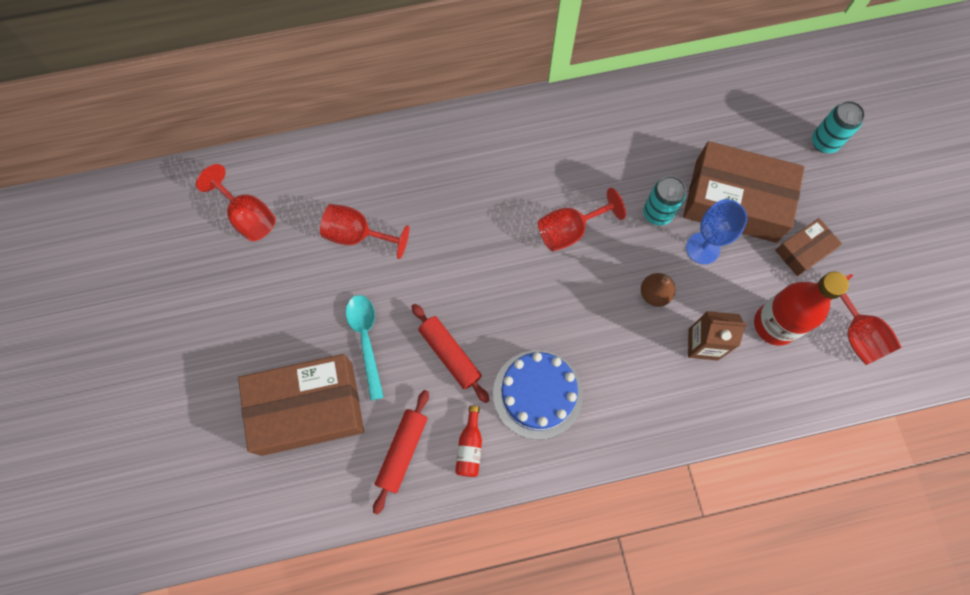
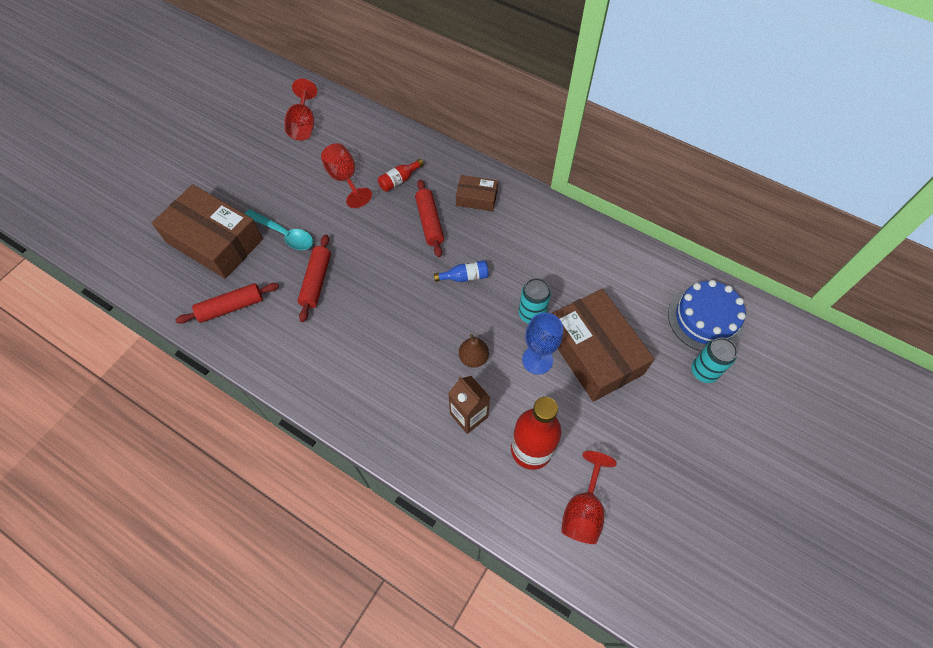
camera: 45 degrees right, 10 degrees down
turquoise spoon [346,295,384,401] -> turquoise spoon turned 90 degrees clockwise [245,209,313,250]
red bottle [455,406,482,477] -> red bottle moved to [378,159,424,192]
blue cake [493,350,583,440] -> blue cake moved to [668,280,746,351]
red goblet [538,188,626,251] -> blue bottle [434,260,489,282]
brown box [775,218,842,276] -> brown box moved to [456,175,498,211]
none -> red rolling pin [415,179,444,257]

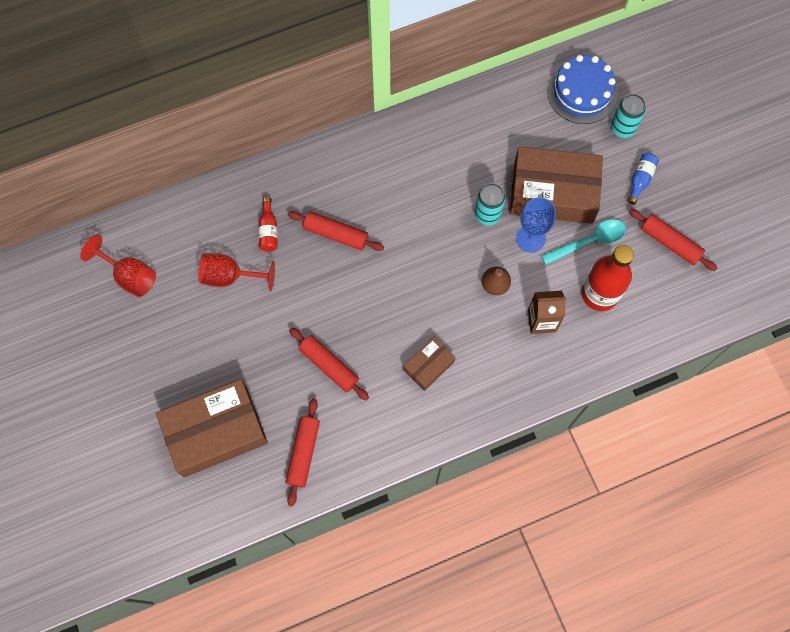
camera: 55 degrees left, 10 degrees up
turquoise spoon [245,209,313,250] -> turquoise spoon moved to [541,219,626,264]
blue bottle [434,260,489,282] -> blue bottle moved to [628,153,659,205]
brown box [456,175,498,211] -> brown box moved to [403,337,456,391]
red goblet [561,451,617,544] -> none
none -> red rolling pin [629,209,717,271]

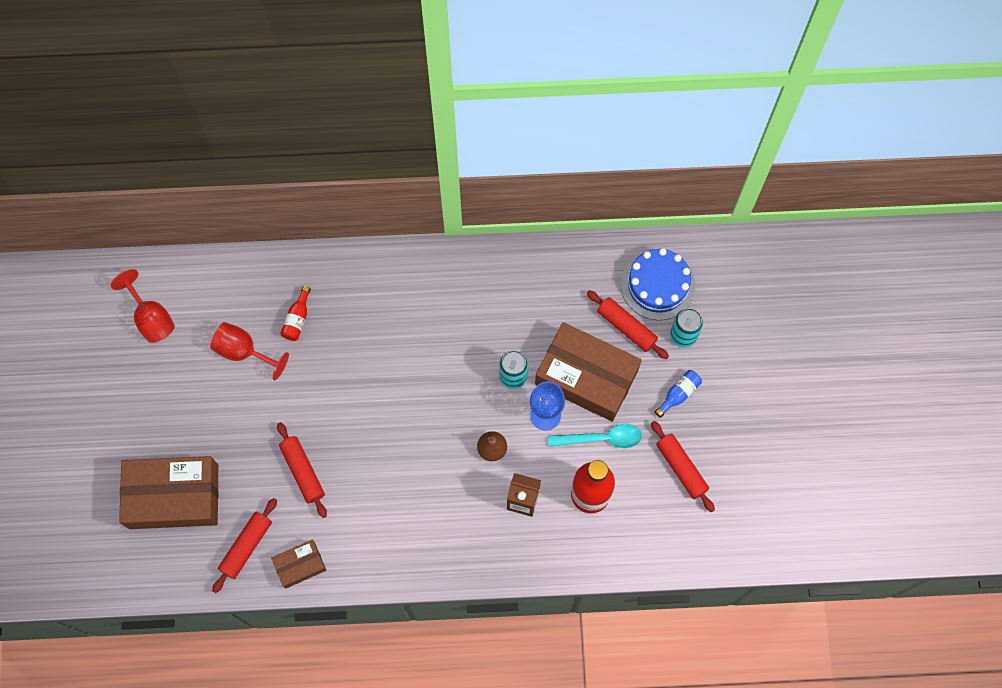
camera: 20 degrees right, 0 degrees up
red rolling pin [288,211,384,251] -> red rolling pin moved to [587,290,669,359]
brown box [403,337,456,391] -> brown box moved to [271,540,326,589]

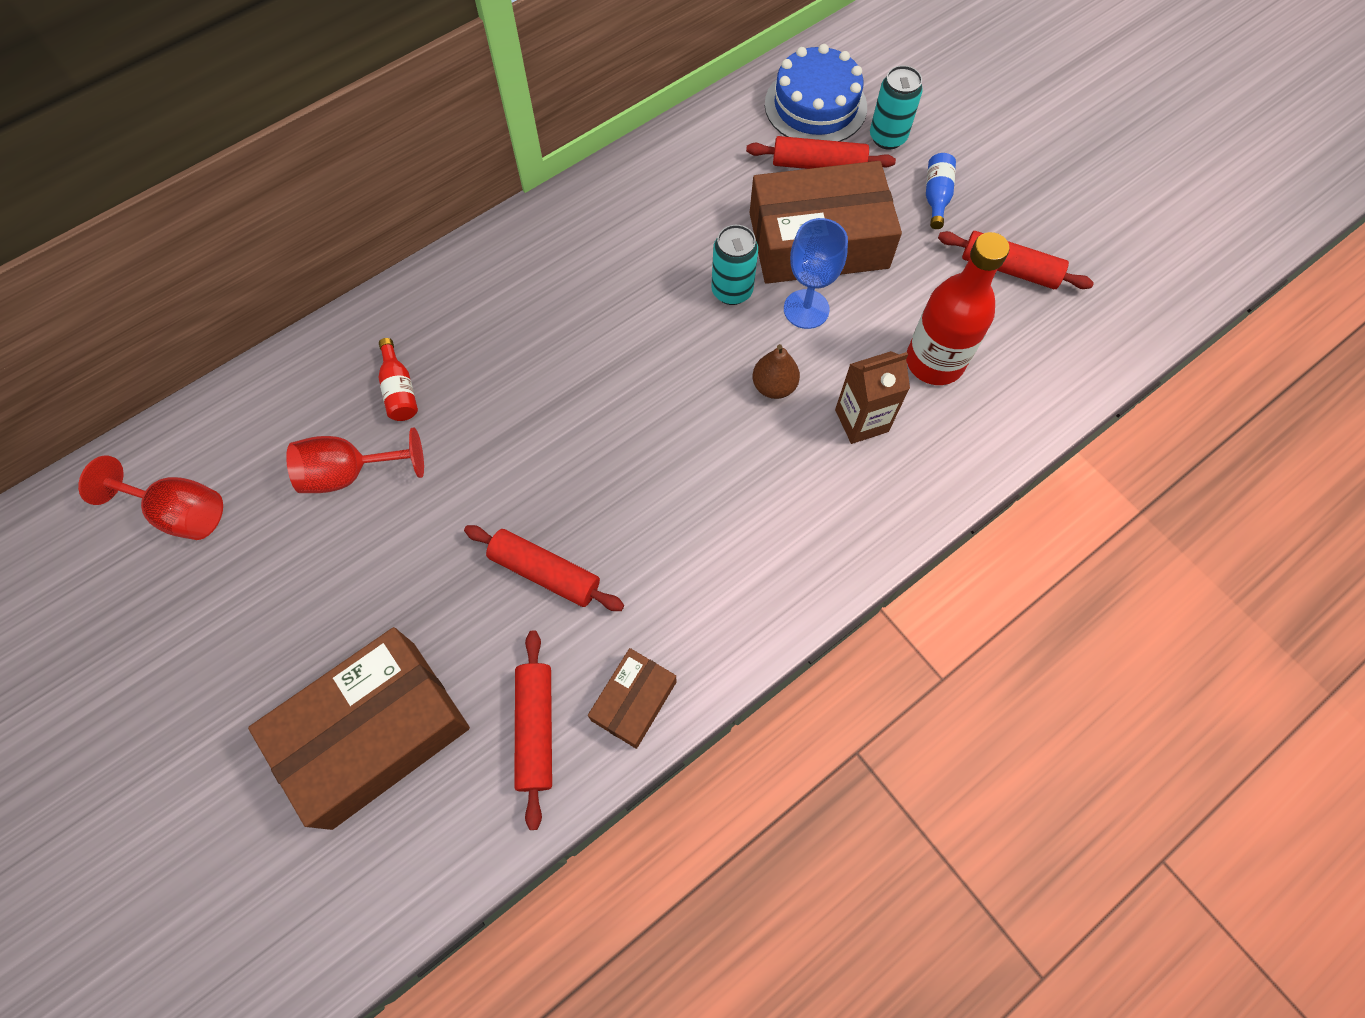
camera: 35 degrees left, 5 degrees down
turquoise spoon [548,424,642,448] -> none

